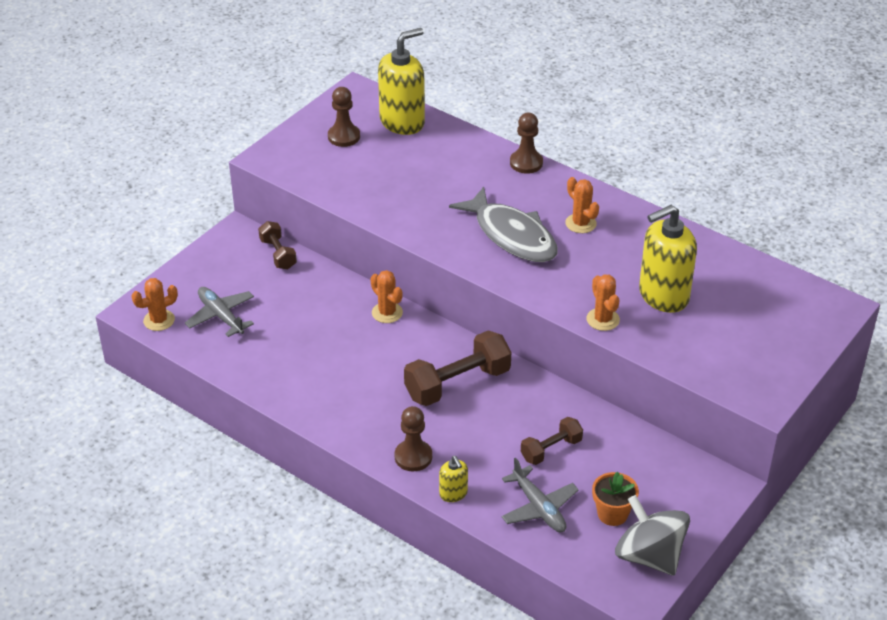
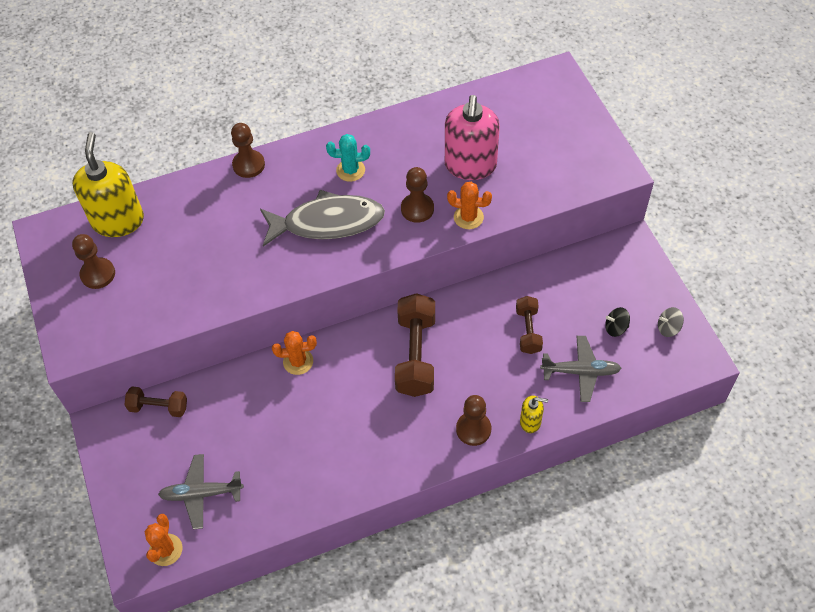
camera: 55 degrees left, 15 degrees up
orange cactus [565,177,599,233] -> turquoise cactus [326,134,370,182]
orange flower pot [592,472,639,526] -> black spinning top [605,307,630,337]
grey spinning top [615,495,690,576] -> grey spinning top [658,307,684,337], size x0.44
yellow soap dispenser [639,205,697,313] -> pink soap dispenser [445,95,500,180]
none -> brown pawn [401,167,434,223]

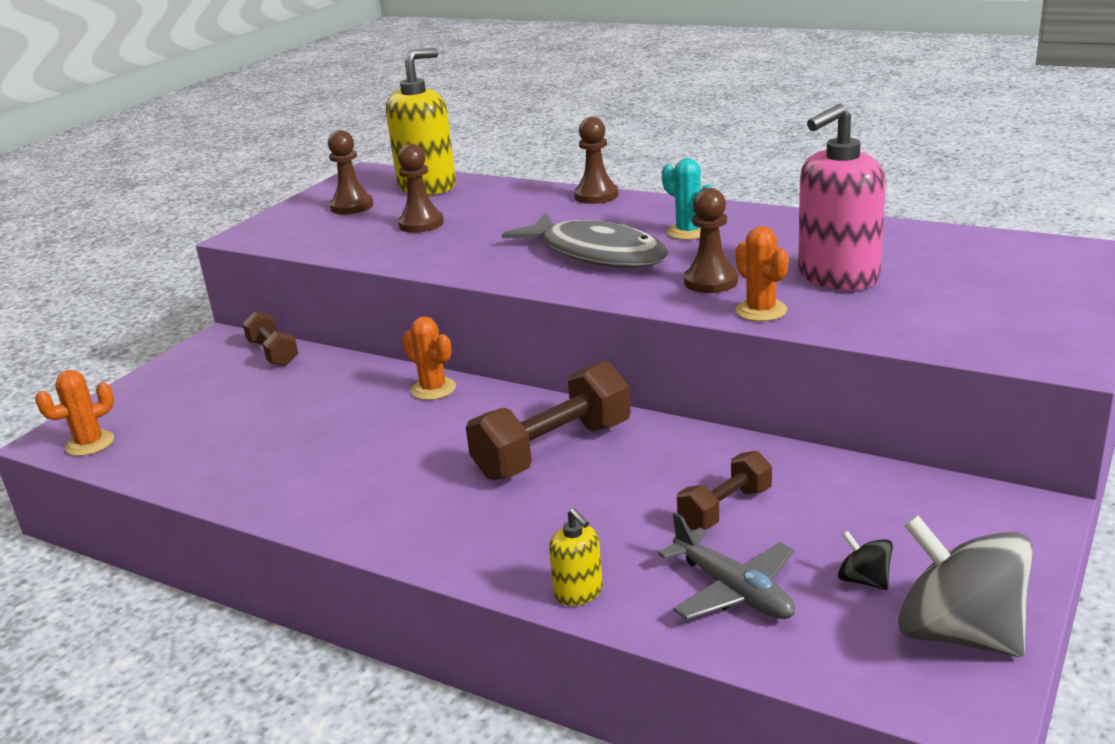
camera: 50 degrees right, 30 degrees down
grey plane [158,454,244,529] -> none
brown pawn [456,395,491,446] -> brown pawn moved to [398,144,444,233]
grey spinning top [658,307,684,337] -> grey spinning top [898,515,1033,657], size x2.25

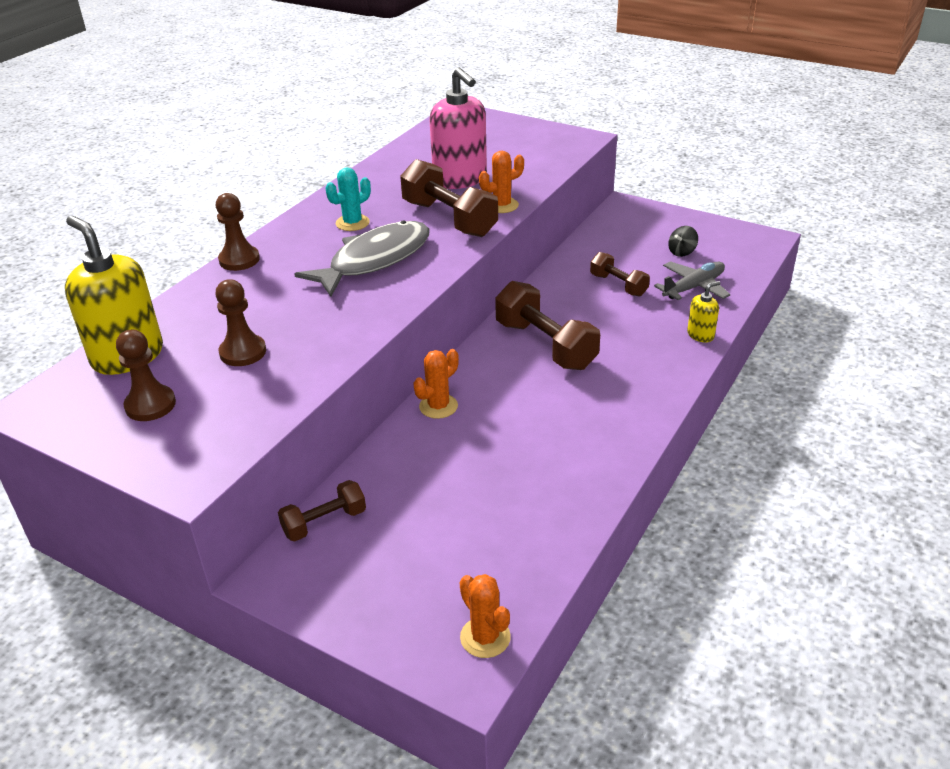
camera: 90 degrees left, 10 degrees up
brown pawn [684,188,738,293] -> brown dumbbell [400,159,498,237]
grey spinning top [898,515,1033,657] -> none

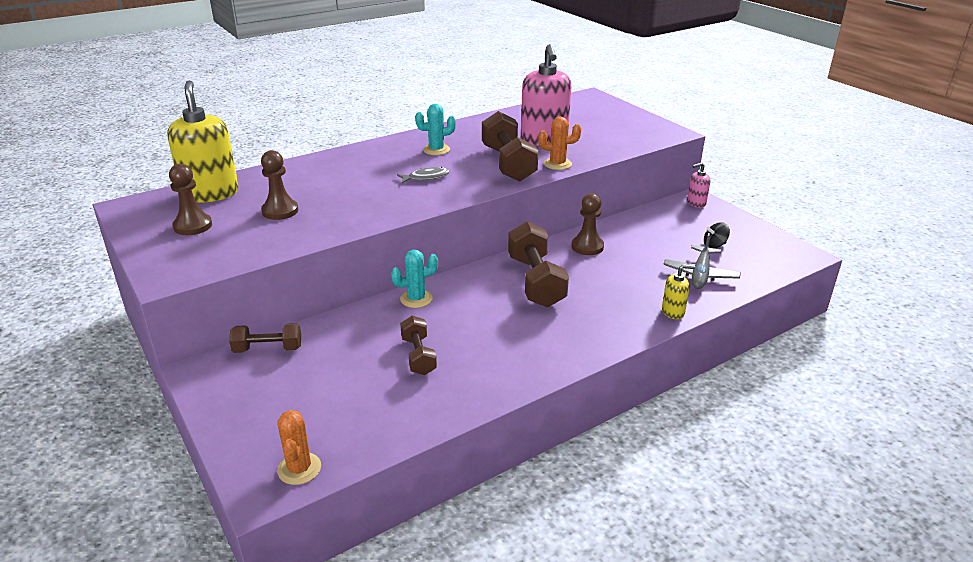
camera: 25 degrees right, 5 degrees down
brown pawn [216,193,260,271] -> brown pawn moved to [571,193,604,255]
grey fish [294,220,429,297] -> grey fish [397,167,450,183], size x0.43
orange cactus [413,349,459,419] -> turquoise cactus [391,250,438,308]
brown dumbbell [590,252,650,297] -> brown dumbbell moved to [400,315,437,375]
grey plane [654,261,730,300] -> grey plane turned 120 degrees clockwise [663,233,741,289]
none -> pink soap dispenser [687,162,710,208]

